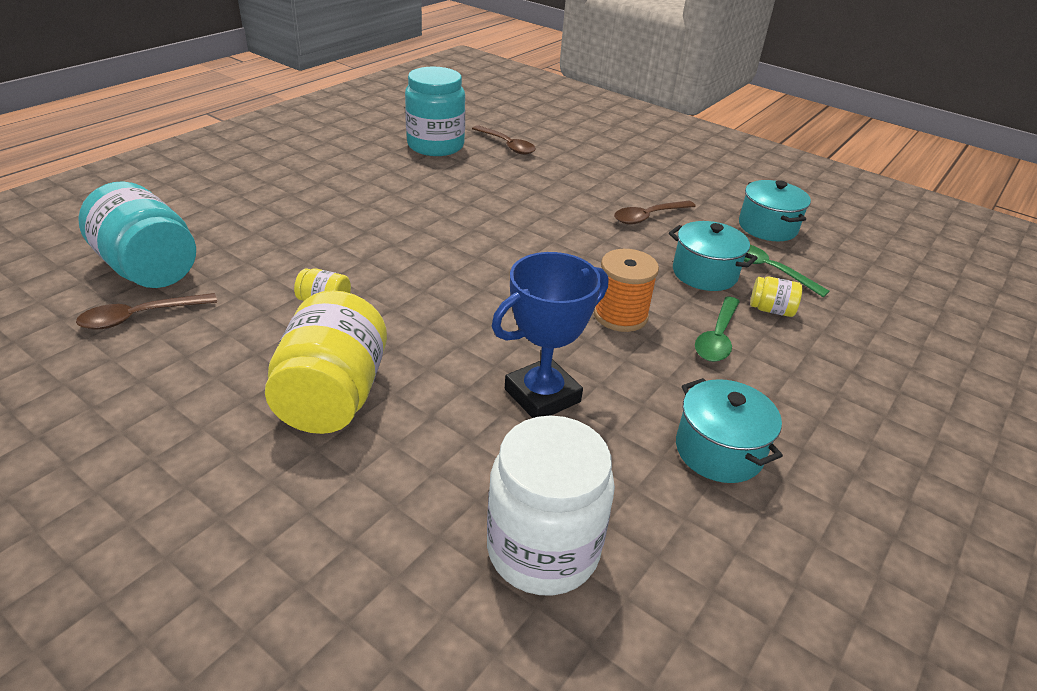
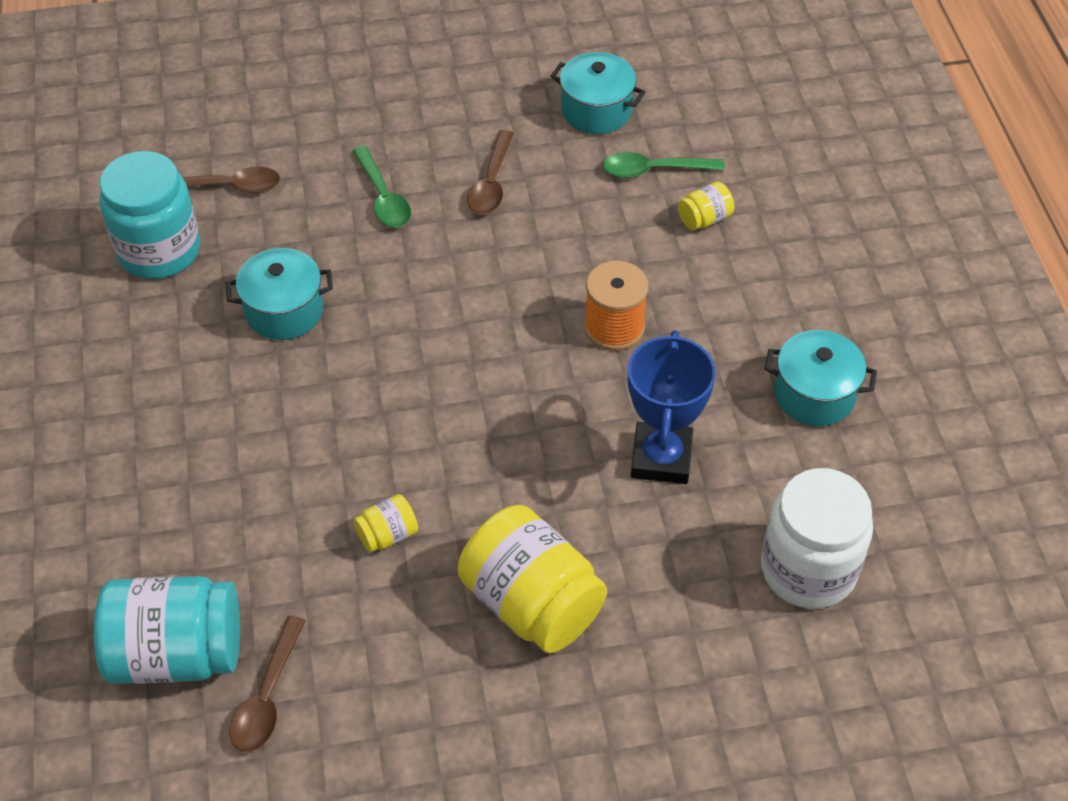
camera: 45 degrees left, 15 degrees up
turquoise pot [669,221,758,291] -> turquoise pot moved to [226,248,333,340]
green spoon [695,296,740,362] -> green spoon moved to [352,146,411,227]

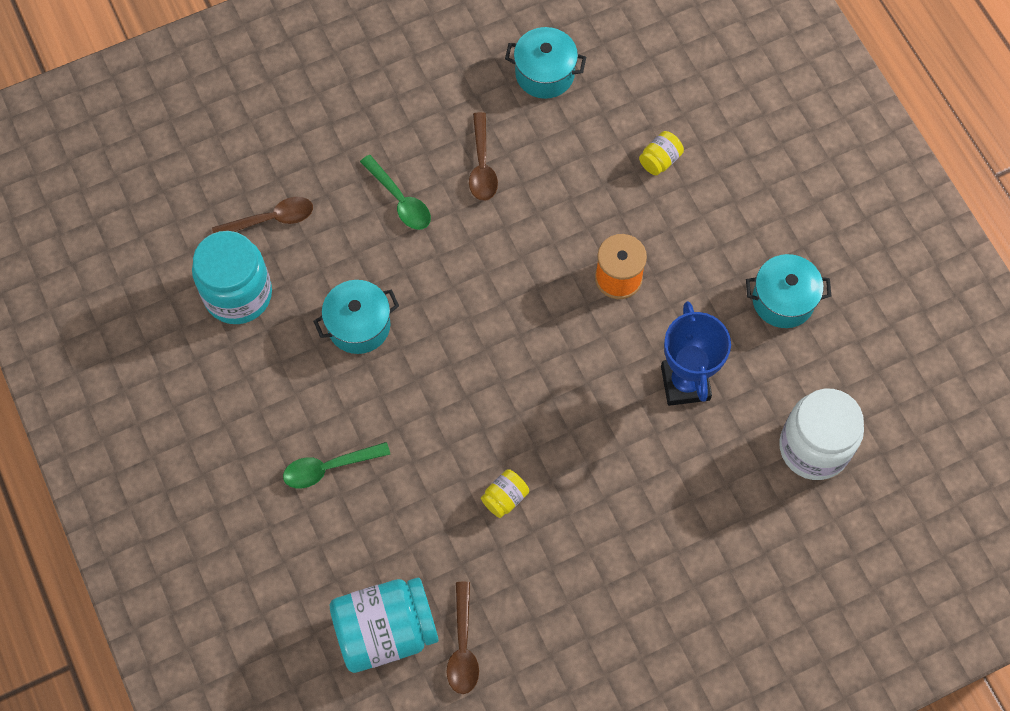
camera: 15 degrees left, 15 degrees up
yellow jar [458,505,607,653] -> none
green spoon [603,152,725,178] -> green spoon moved to [283,442,390,489]

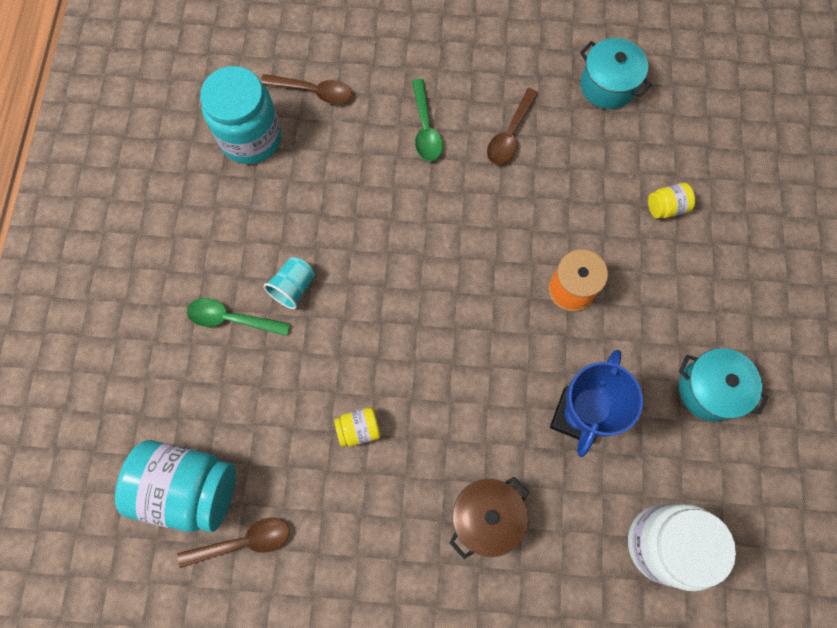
camera: 30 degrees right, 5 degrees up
turquoise pot [313,280,399,354] -> none
brown spoon [446,582,479,694] -> brown spoon turned 135 degrees counterclockwise [177,518,290,568]
none -> turquoise cup [263,257,315,309]
none -> brown pot [449,477,529,559]

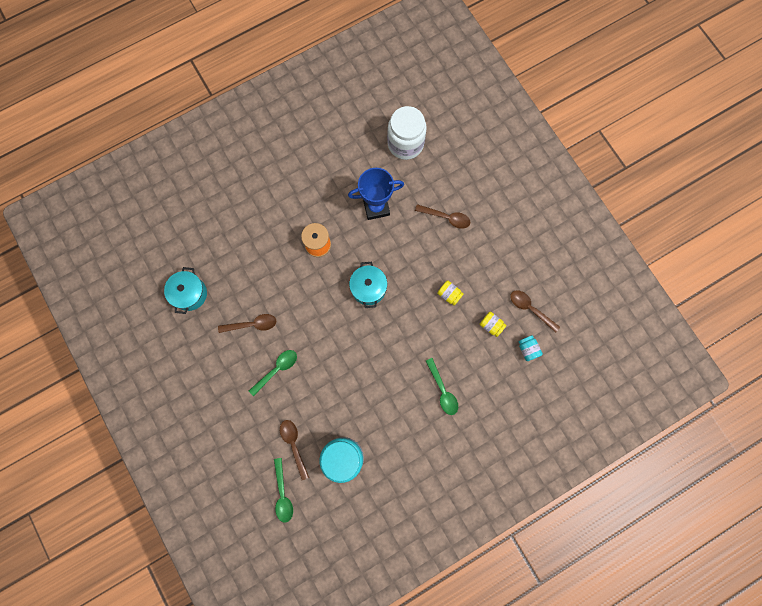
camera: 125 degrees left, 5 degrees up
turquoise jar [115,440,236,532] -> turquoise jar [518,335,543,361], size x0.45
turquoise cup [263,257,315,309] -> none
brown pot [449,477,529,559] -> brown spoon [415,204,470,229]
yellow jar [648,183,695,219] -> yellow jar moved to [480,312,506,337]
turquoise pot [679,348,768,422] -> turquoise pot moved to [349,262,387,308]
none -> green spoon [274,458,293,523]

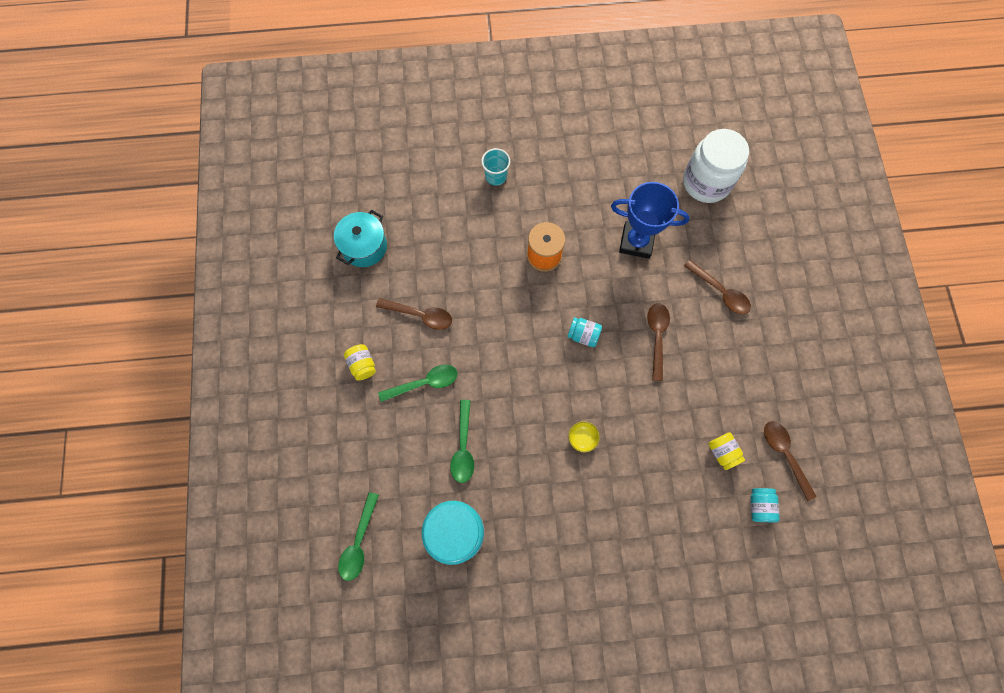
camera: 25 degrees right, 5 degrees down
brown spoon [280,420,309,480] -> brown spoon moved to [647,303,670,381]
turquoise pot [349,262,387,308] -> turquoise jar [567,317,602,347]
green spoon [426,358,458,415] -> green spoon moved to [450,400,474,483]
yellow jar [437,280,464,306] -> yellow jar moved to [344,344,376,381]
none -> turquoise cup [481,148,510,186]
none -> yellow bowl [568,421,600,453]

